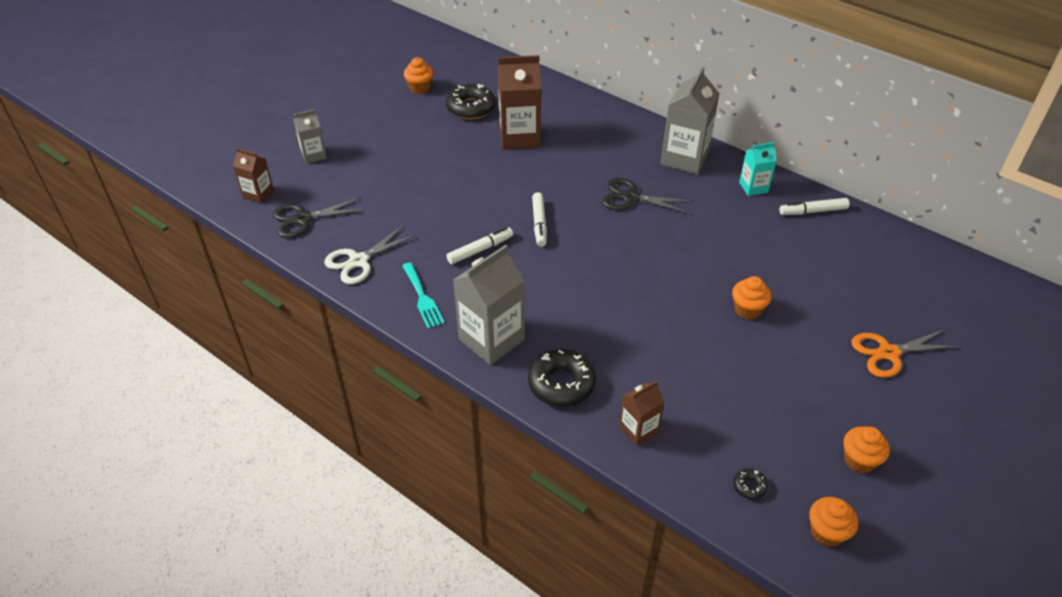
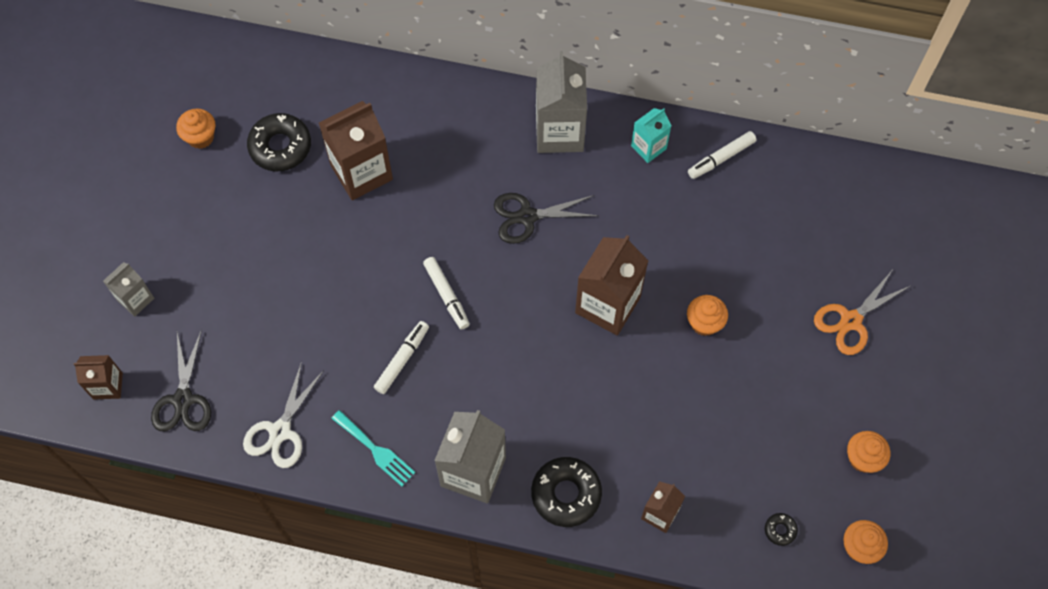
camera: 25 degrees left, 20 degrees up
black scissors [273,197,366,238] -> black scissors turned 45 degrees counterclockwise [151,330,211,431]
none -> brown carton [575,235,648,335]

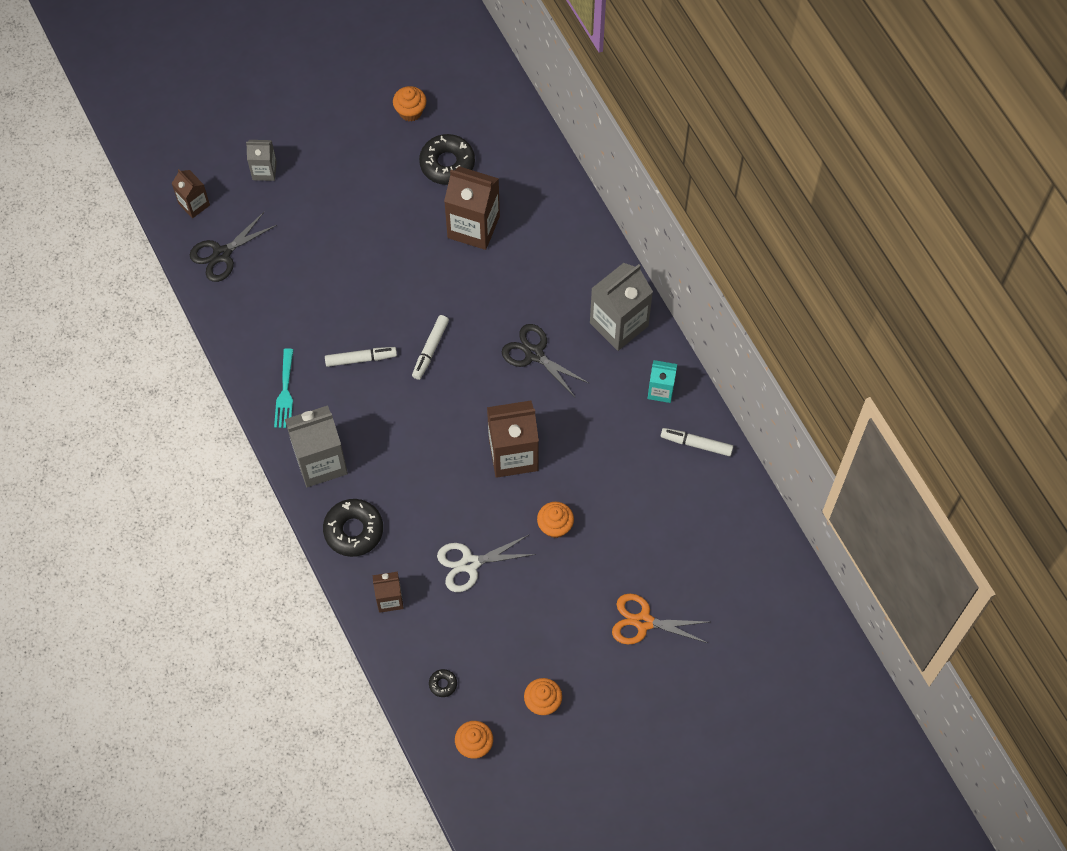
camera: 50 degrees right, 0 degrees up
white scissors [243,361,324,468] -> white scissors moved to [437,535,536,592]

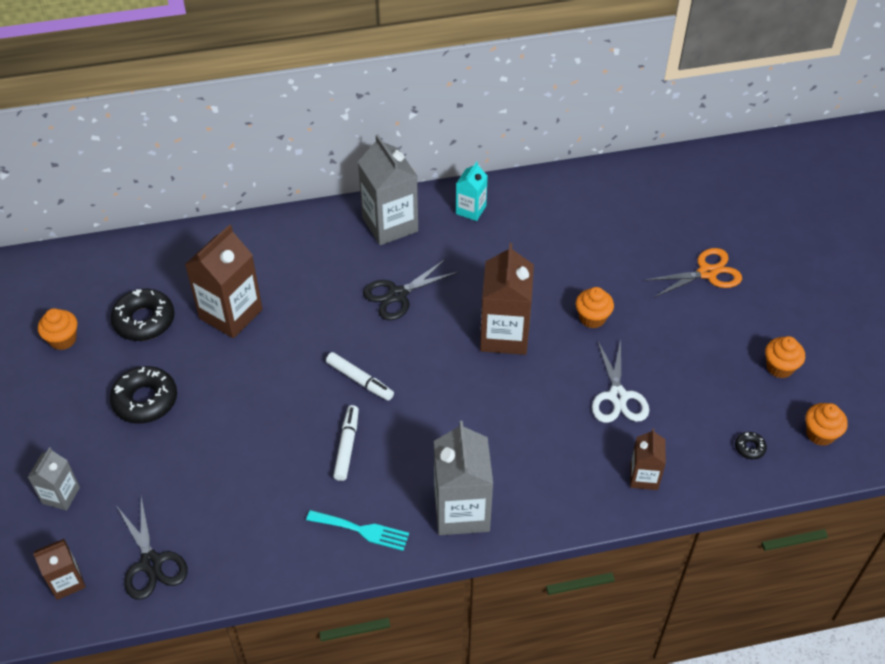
camera: 75 degrees left, 15 degrees down
black donut [323,499,383,557] -> black donut moved to [110,366,177,424]
orange scissors [612,594,708,644] -> orange scissors turned 135 degrees counterclockwise [644,248,742,297]
white marker [661,428,733,456] -> none

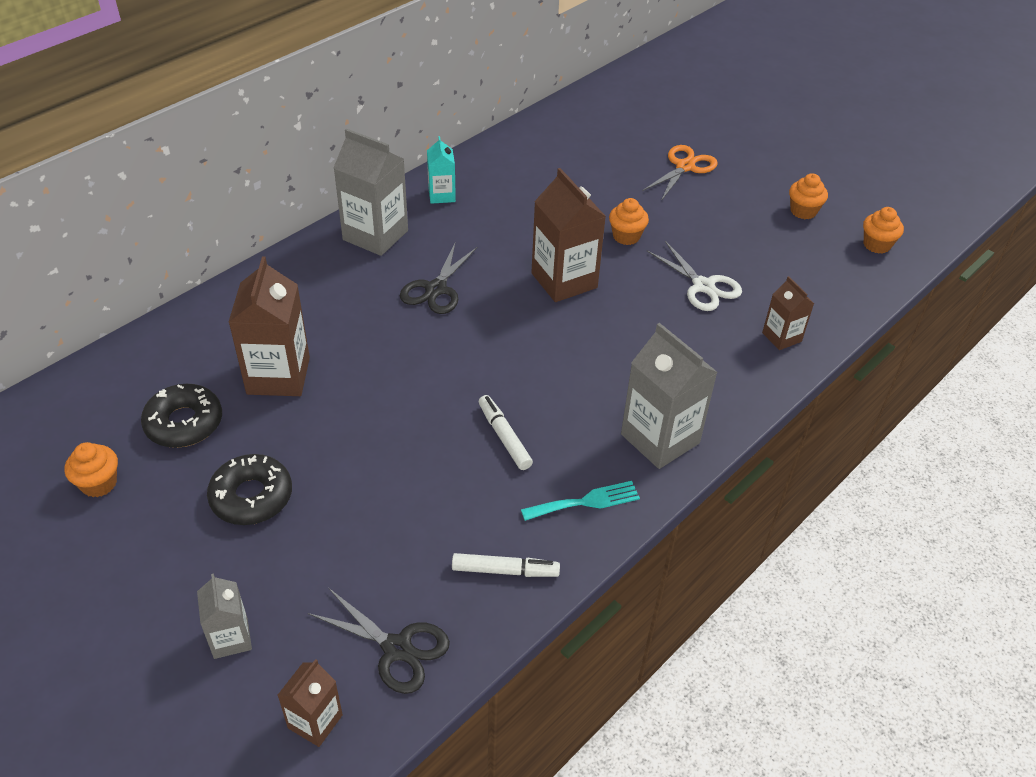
camera: 35 degrees left, 5 degrees down
white marker [326,352,394,401] -> white marker moved to [452,553,560,577]
black donut [735,432,767,459] -> none

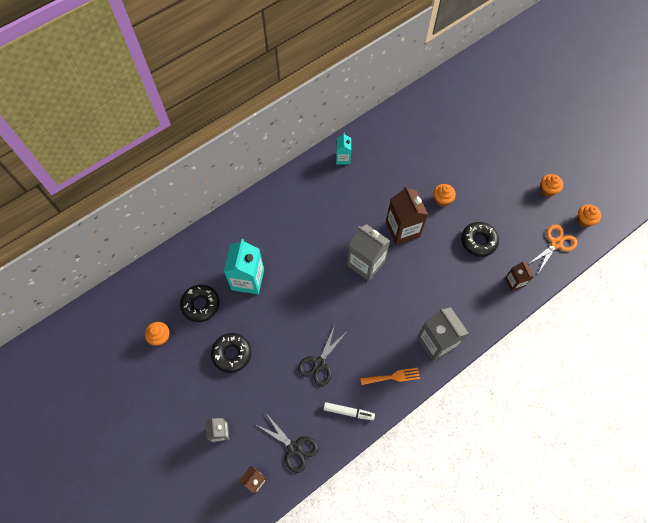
camera: 10 degrees right, 20 degrees up
brown carton [229,256,310,396] -> turquoise carton [224,239,264,294]
grey carton [334,129,408,256] -> grey carton moved to [347,224,390,281]
black scissors [400,243,478,314] -> black scissors moved to [298,325,346,386]
white marker [479,395,533,470] -> none
turquoise fork [521,481,640,521] -> orange fork [361,368,420,385]
orange scissors [642,145,718,201] -> orange scissors moved to [529,224,577,273]
white scissors [647,241,742,311] -> black donut [461,222,499,257]

